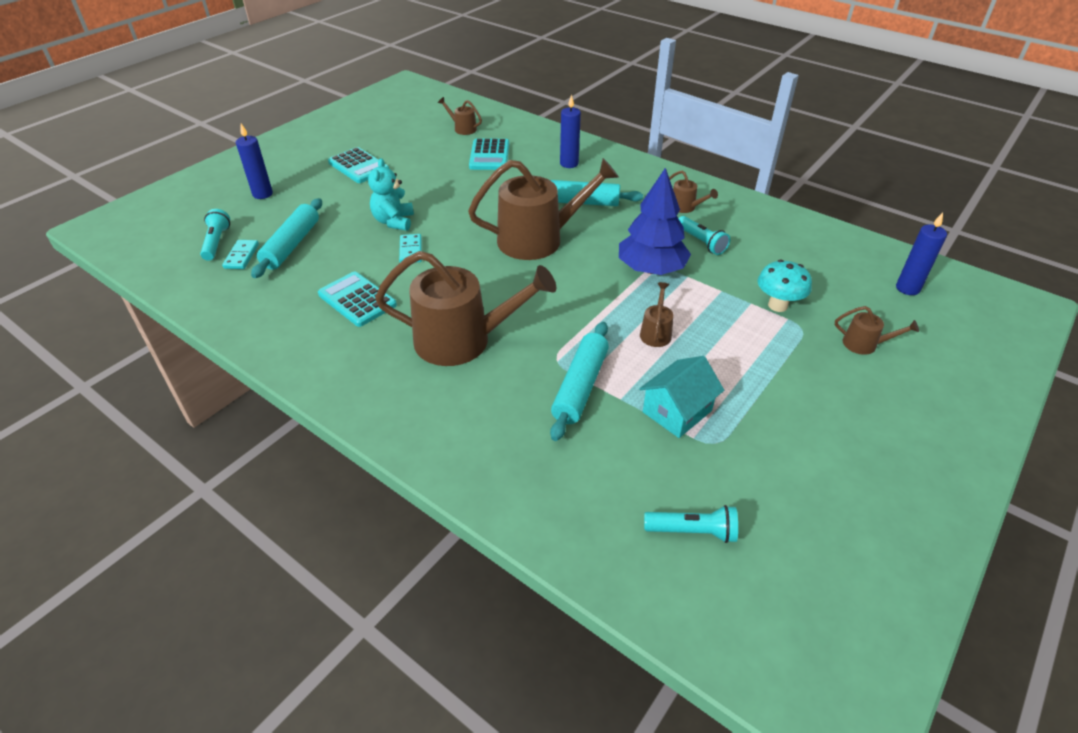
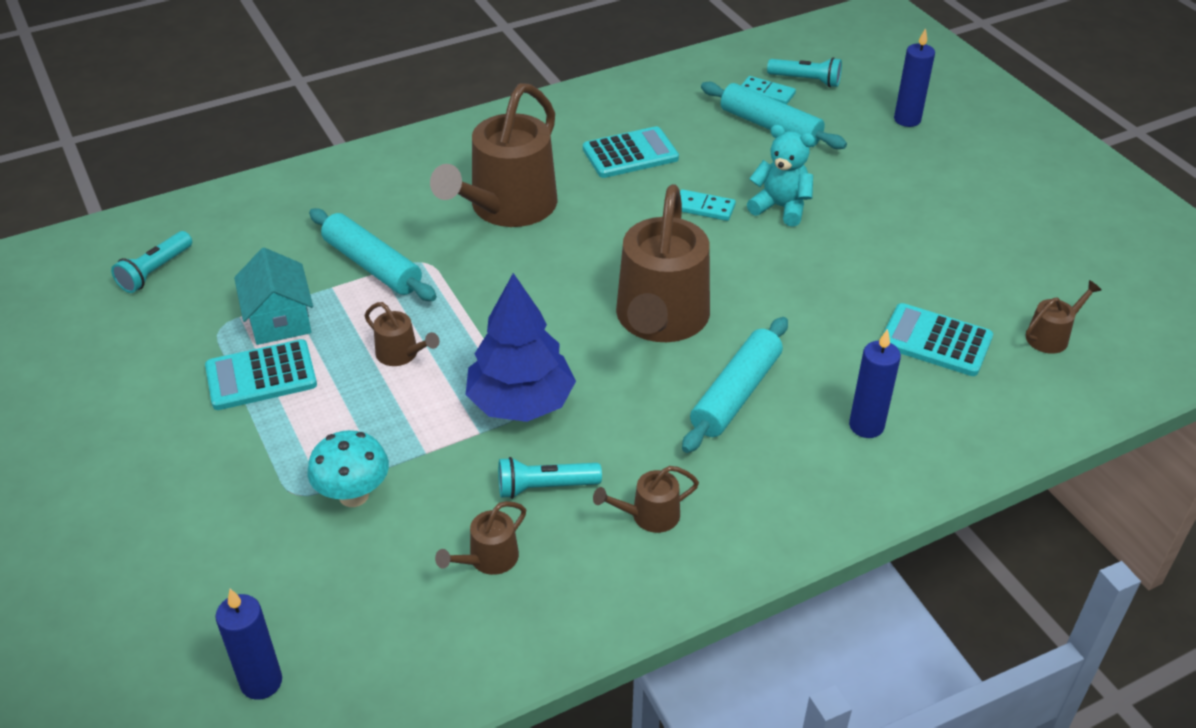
camera: 115 degrees right, 0 degrees up
turquoise calculator [328,147,389,183] -> turquoise calculator moved to [205,339,317,410]
brown watering can [835,306,919,355] -> brown watering can moved to [435,501,526,575]

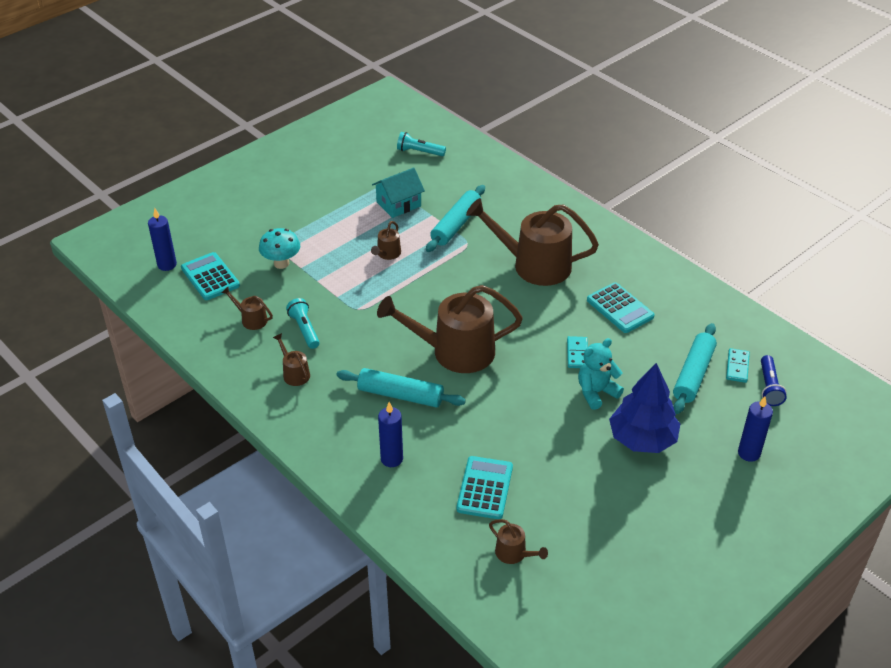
camera: 75 degrees right, 0 degrees up
turquoise calculator [205,339,317,410] -> turquoise calculator moved to [181,252,240,300]
blue tree [466,273,576,422] -> blue tree moved to [609,363,680,453]
turquoise teddy bear [747,125,815,227] -> turquoise teddy bear turned 135 degrees counterclockwise [578,338,624,410]
turquoise flashlight [767,57,842,87] -> blue flashlight [761,355,787,406]

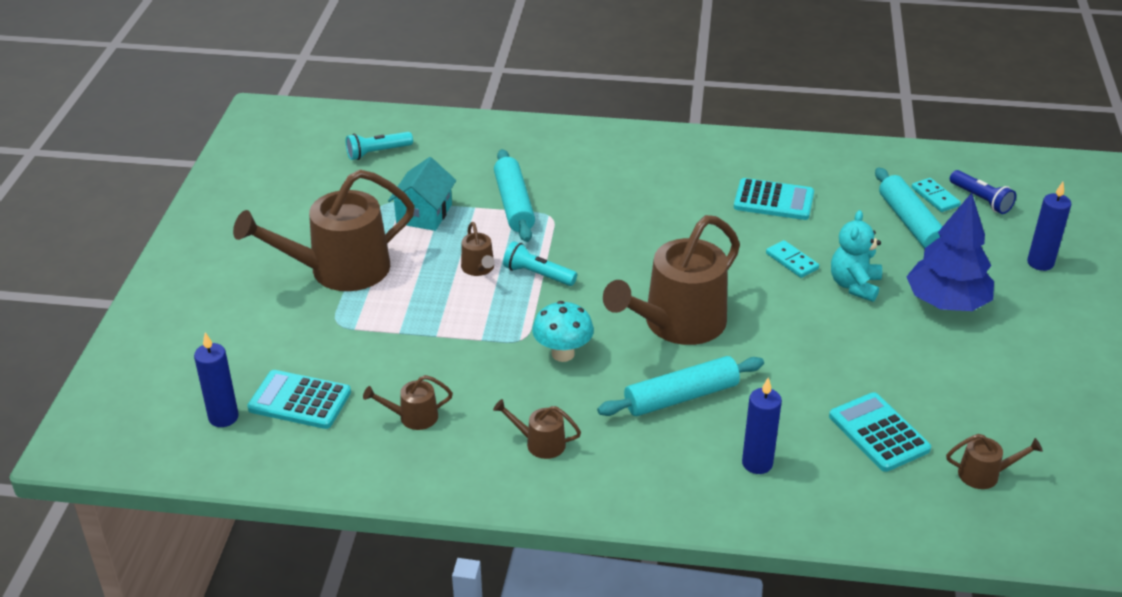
camera: 40 degrees left, 5 degrees down
turquoise mushroom [259,228,300,269] -> turquoise mushroom moved to [532,301,594,362]
turquoise flashlight [286,298,320,349] -> turquoise flashlight moved to [503,241,577,286]
brown watering can [466,198,599,286] -> brown watering can moved to [233,170,415,291]

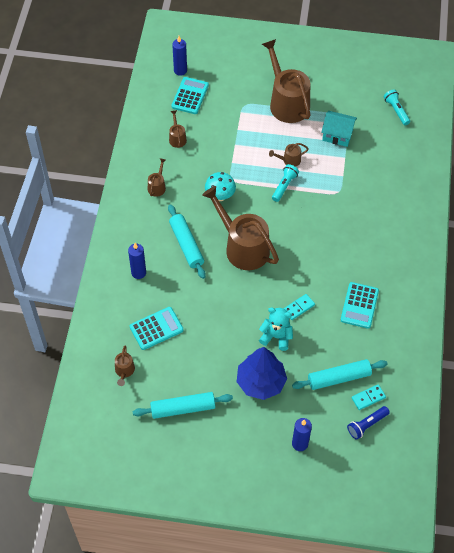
camera: 90 degrees right, 20 degrees up
turquoise rolling pin [494,149,535,242] -> turquoise rolling pin moved to [132,392,233,419]

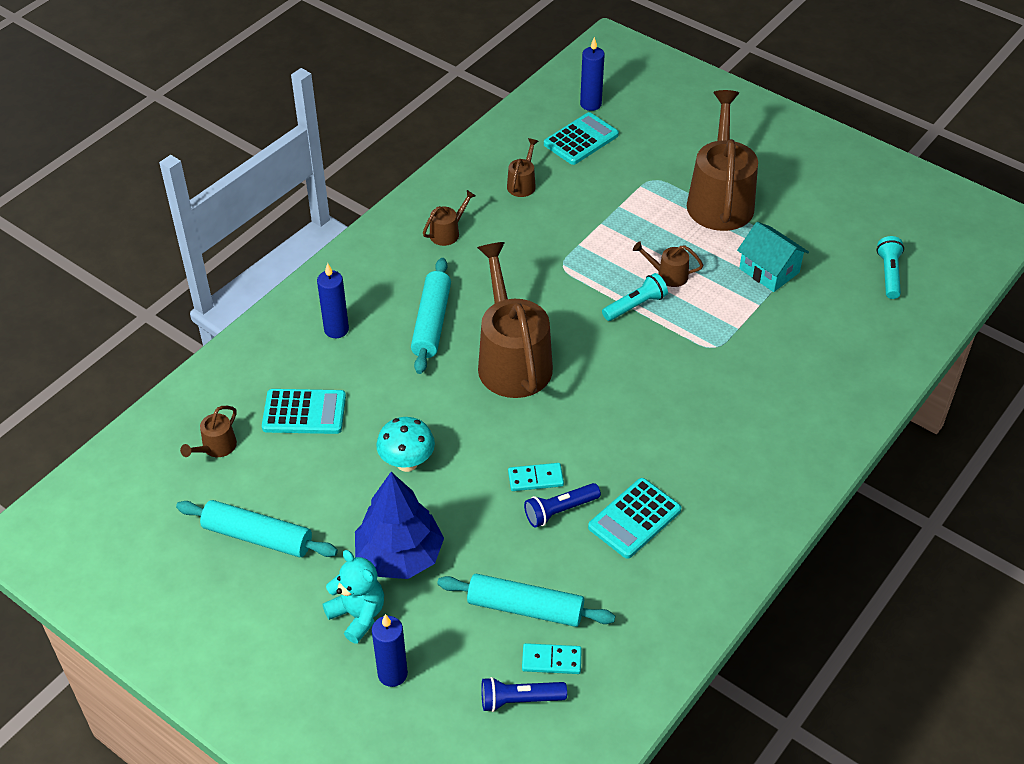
camera: 30 degrees right, 10 degrees down
turquoise mushroom [205,172,236,201] -> turquoise mushroom moved to [376,417,435,472]
turquoise teddy bear [259,308,293,351] -> turquoise teddy bear moved to [322,550,384,644]
none -> blue flashlight [524,483,601,528]

